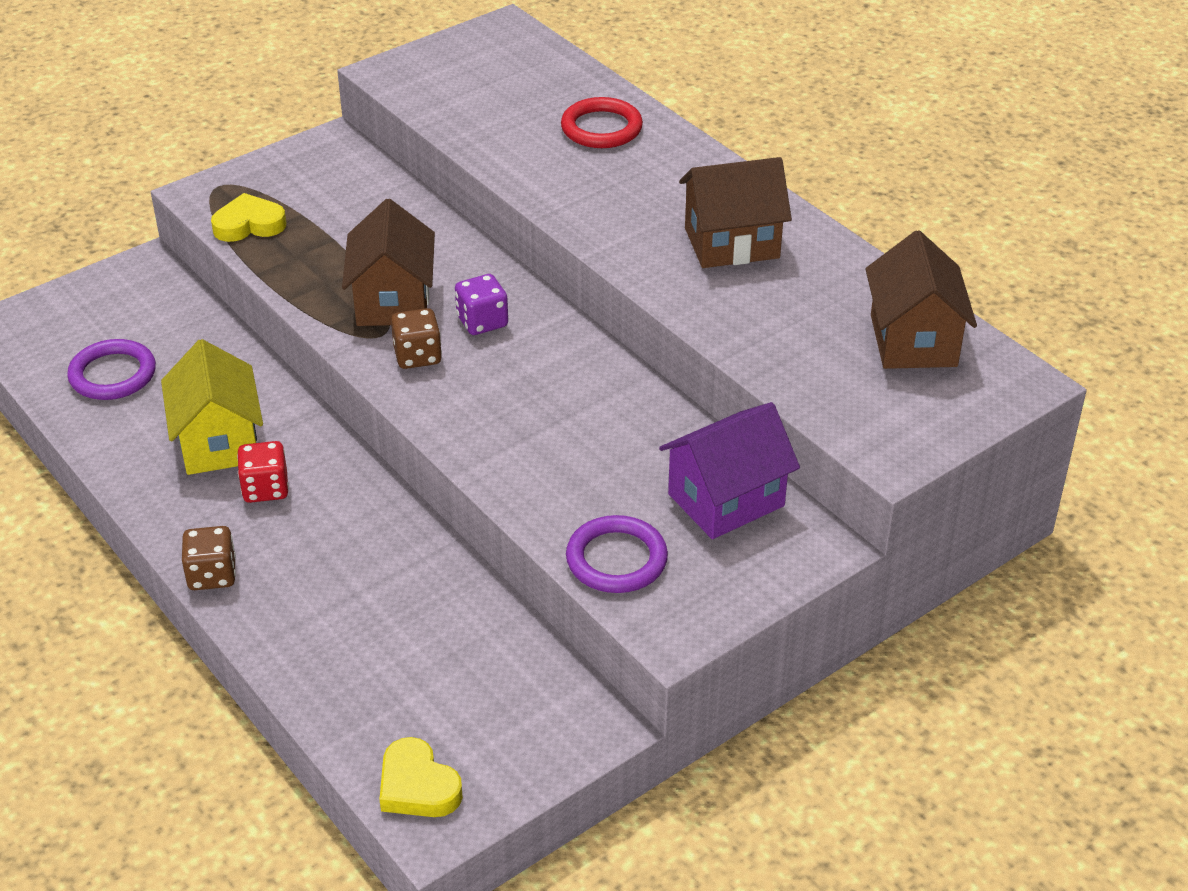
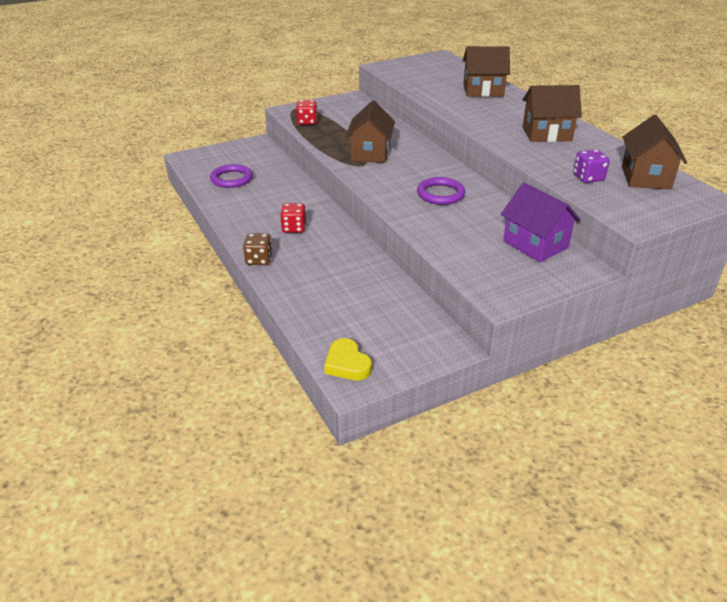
camera: 10 degrees right, 5 degrees down
yellow house [161,339,263,475] -> none
yellow heart [211,193,286,242] -> red dice [296,100,317,125]
brown dice [391,308,442,369] -> none
purple dice [455,274,508,335] -> purple dice moved to [573,149,610,183]
red ring [561,97,643,148] -> brown house [463,46,510,97]
purple ring [566,515,668,593] -> purple ring moved to [417,177,465,205]
purple house [659,402,800,539] -> purple house turned 75 degrees clockwise [501,183,581,262]

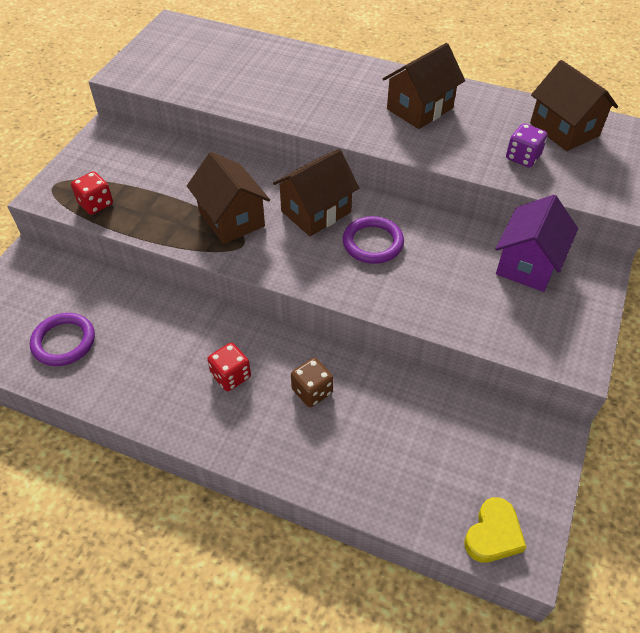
camera: 40 degrees left, 15 degrees up
brown dice [243,233,272,265] -> brown dice moved to [291,358,333,407]
yellow heart [324,338,372,380] -> yellow heart turned 75 degrees counterclockwise [464,497,527,563]
brown house [463,46,510,97] -> brown house moved to [273,149,359,236]
purple house [501,183,581,262] -> purple house turned 75 degrees counterclockwise [495,195,578,292]

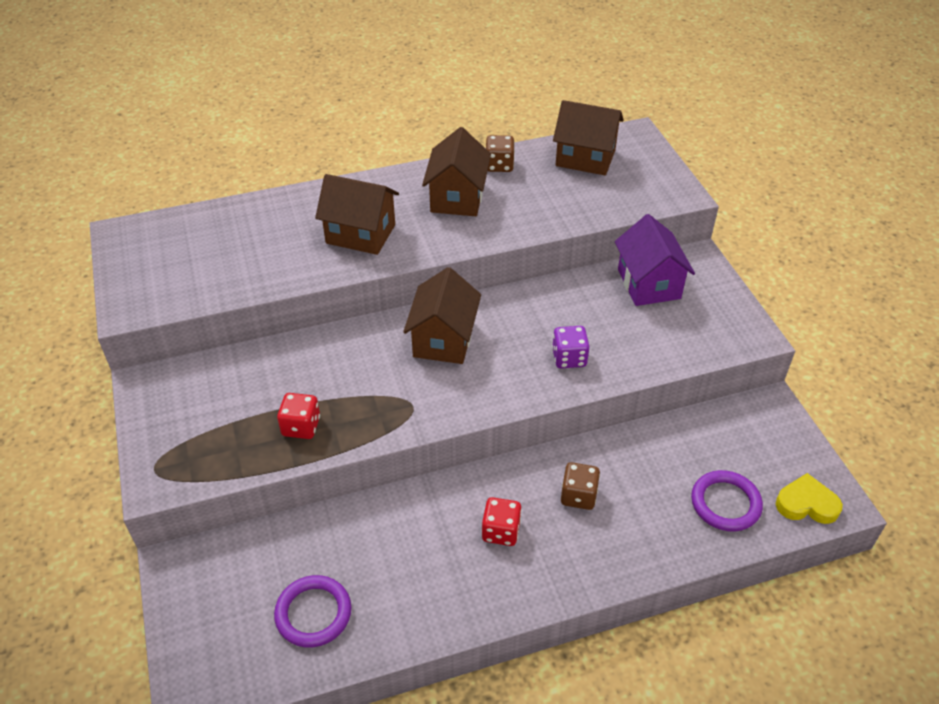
camera: 40 degrees left, 5 degrees down
red dice [71,171,113,215] -> red dice moved to [277,393,320,439]
brown house [187,152,270,244] -> brown house moved to [315,174,399,255]
purple ring [342,216,404,264] -> purple ring moved to [691,470,763,532]
yellow heart [464,497,527,563] -> yellow heart turned 75 degrees counterclockwise [776,473,843,524]
purple dice [506,123,548,167] -> purple dice moved to [552,326,590,368]
none -> brown dice [486,135,515,172]

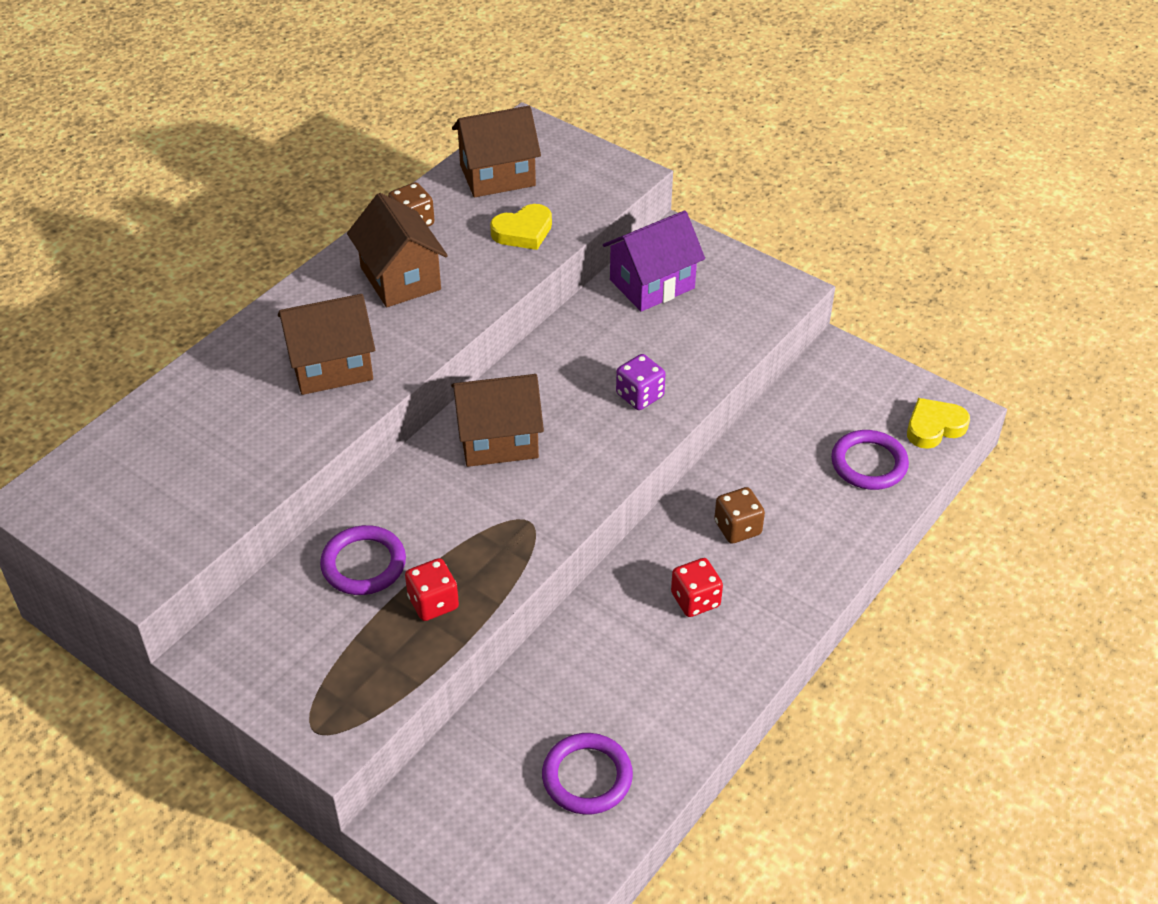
camera: 35 degrees left, 0 degrees up
brown house [403,267,481,364] -> brown house turned 75 degrees counterclockwise [451,374,544,467]
purple house [615,214,695,306] -> purple house turned 75 degrees counterclockwise [603,210,705,312]
none -> purple ring [320,525,406,595]
none -> yellow heart [490,204,552,250]

